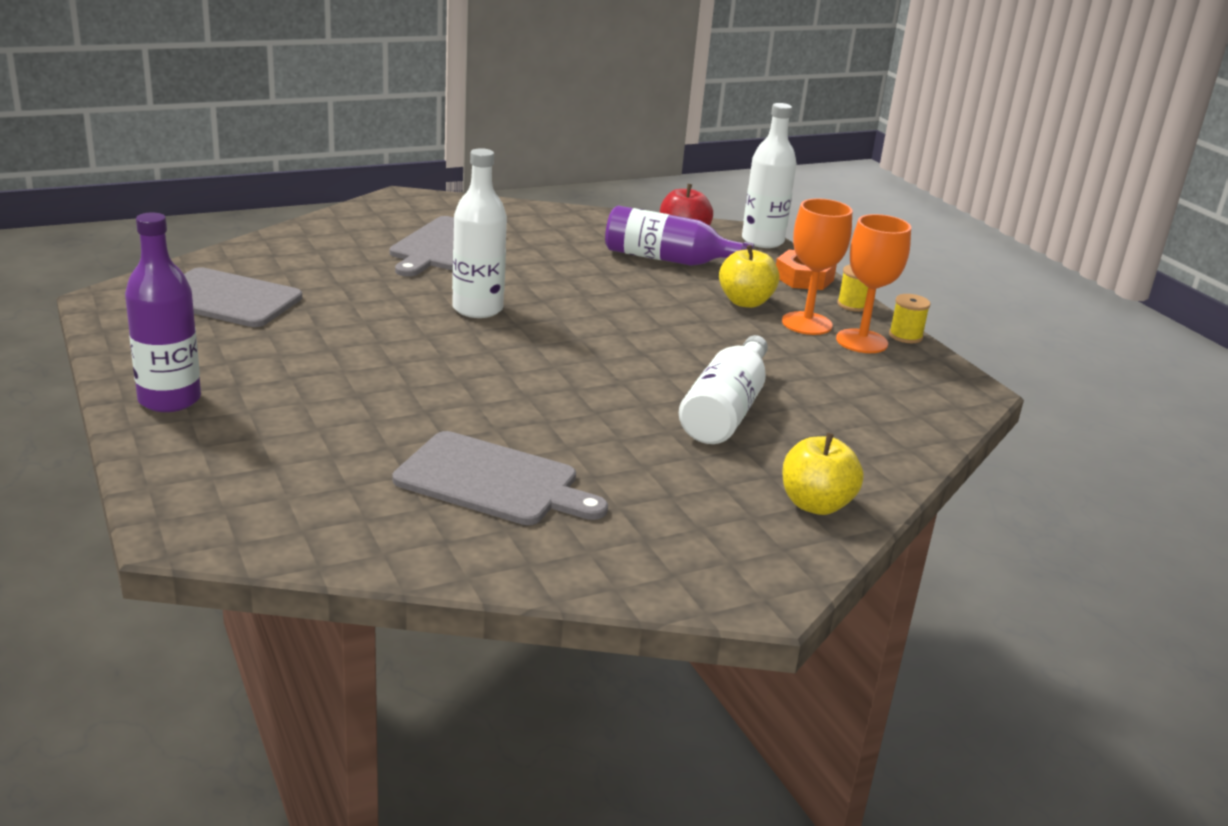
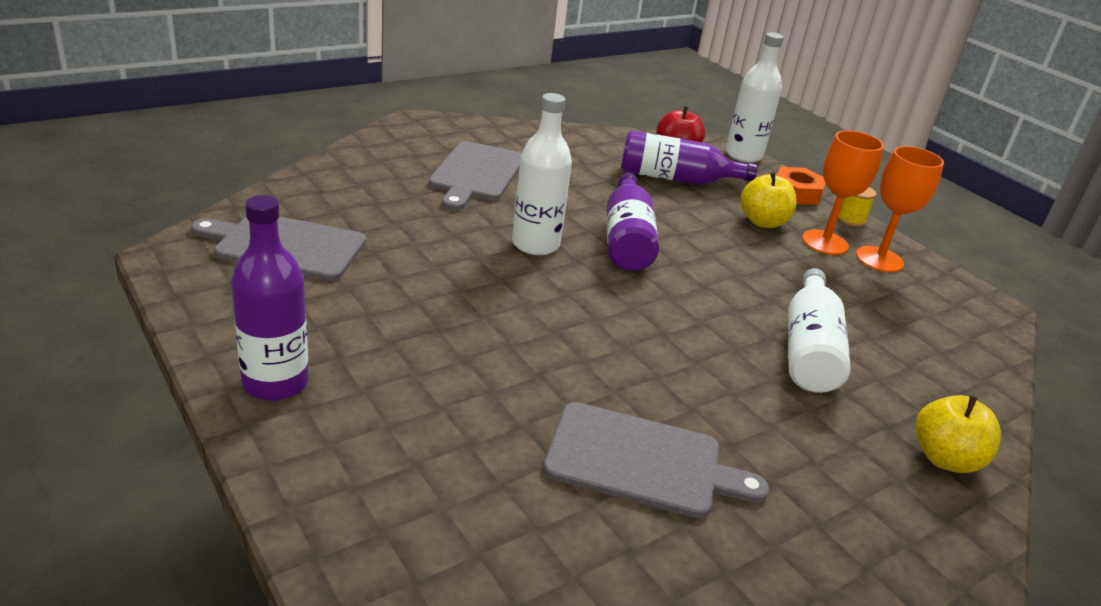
camera: 10 degrees left, 5 degrees up
yellow spool [889,294,931,343] -> none
none -> purple bottle [607,173,659,271]

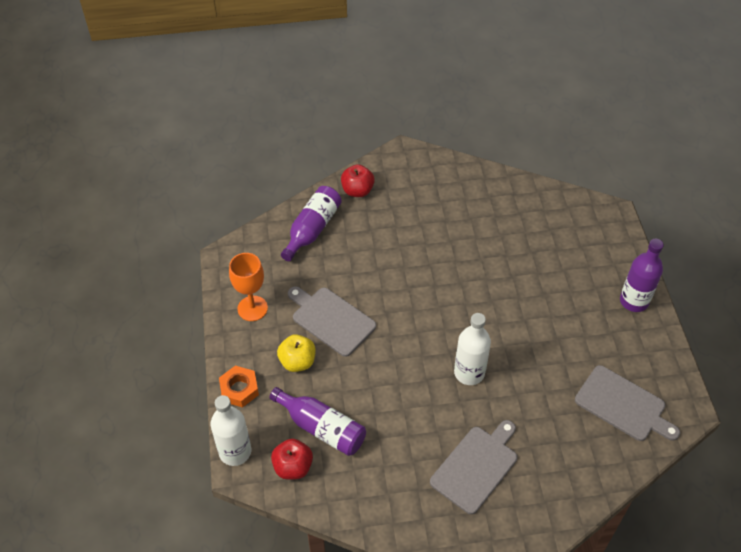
camera: 150 degrees left, 20 degrees up
grey cutting board [543,402,769,518] -> grey cutting board moved to [288,287,376,357]
purple bottle [607,173,659,271] -> purple bottle moved to [281,186,342,261]
white bottle [788,268,851,393] -> none
orange goblet [802,130,884,255] -> none
yellow spool [838,187,876,227] -> none
yellow apple [915,395,1001,473] -> red apple [341,164,375,197]

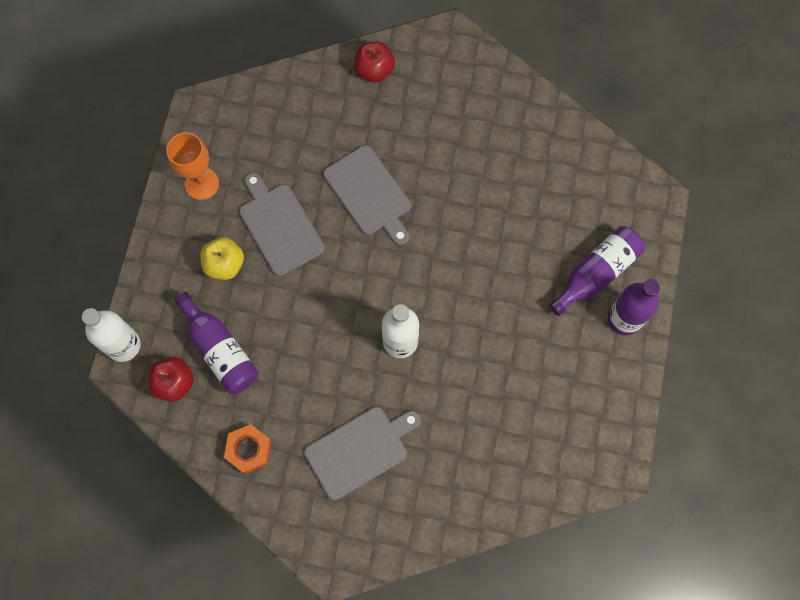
camera: 20 degrees right, 20 degrees up
orange nut [219,366,259,408] -> orange nut moved to [224,424,271,474]
purple bottle [281,186,342,261] -> purple bottle moved to [549,226,645,316]
grey cutting board [575,365,680,441] -> grey cutting board moved to [323,145,411,246]

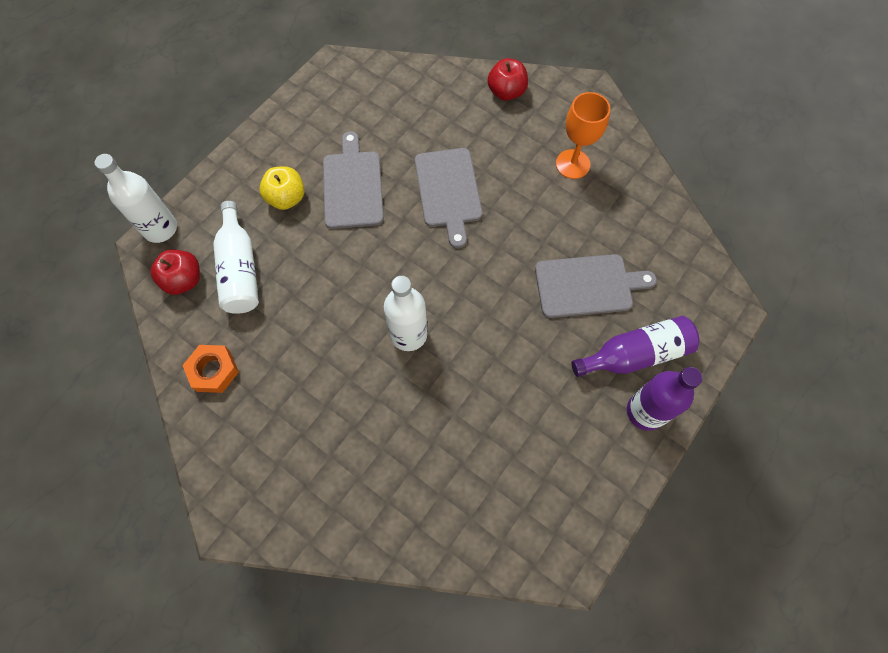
camera: 25 degrees right, 5 degrees down
orange goblet [166,132,219,200] -> orange goblet moved to [556,92,610,179]
purple bottle [174,292,259,394] -> white bottle [213,201,259,314]
grey cutting board [304,407,421,500] -> grey cutting board moved to [535,254,657,318]

